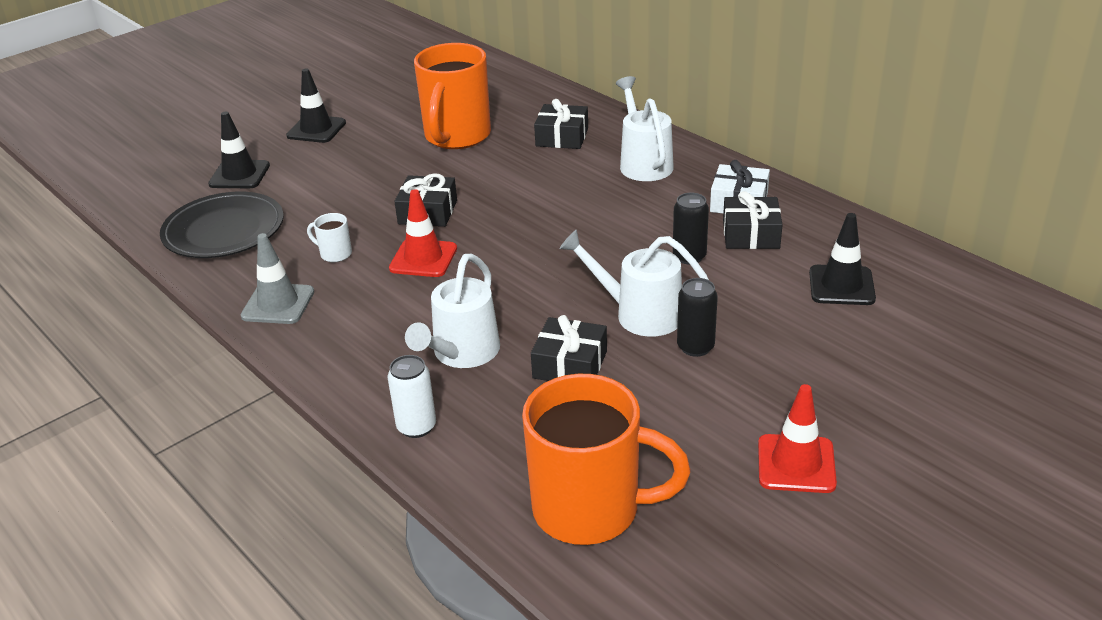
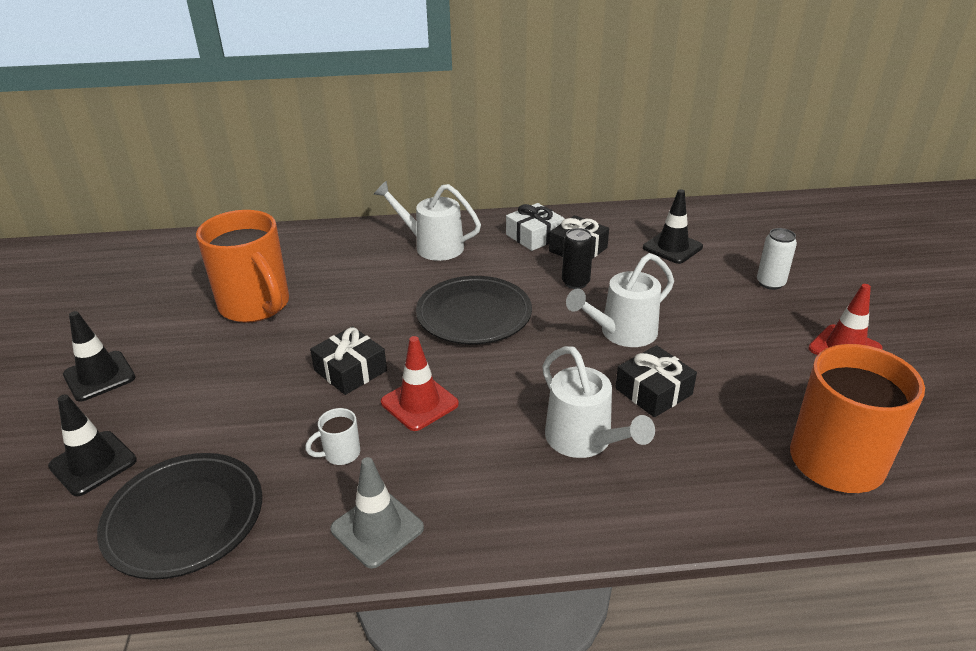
camera: 55 degrees left, 0 degrees up
white can [388,355,436,438] -> white can moved to [757,228,797,290]
black gift [534,99,588,149] -> none
black can [677,278,718,357] -> none
none -> black plate [416,276,532,344]

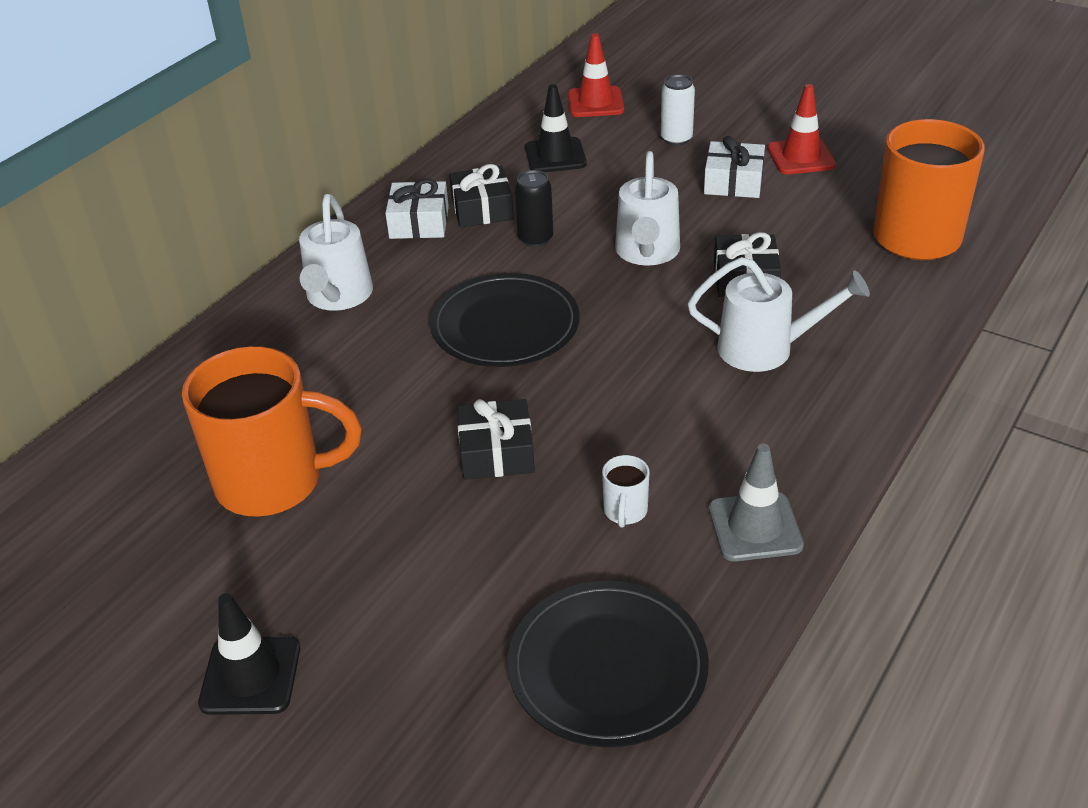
camera: 50 degrees left, 5 degrees up
black traffic cone [48,394,137,496] -> none
white watering can [374,181,481,261] -> white watering can turned 60 degrees counterclockwise [299,194,373,311]
red traffic cone [381,336,459,431] -> red traffic cone moved to [568,33,624,117]
none -> white gift [704,136,765,198]

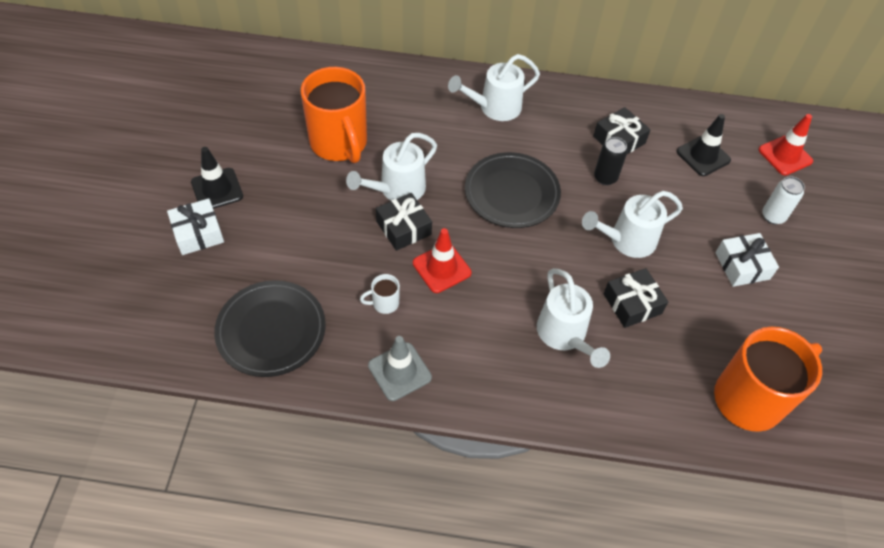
camera: 60 degrees right, 15 degrees up
white gift [385,179,449,239] -> white gift moved to [167,198,224,255]
red traffic cone [767,84,836,174] -> red traffic cone moved to [413,228,472,293]
none -> white watering can [346,133,437,201]

